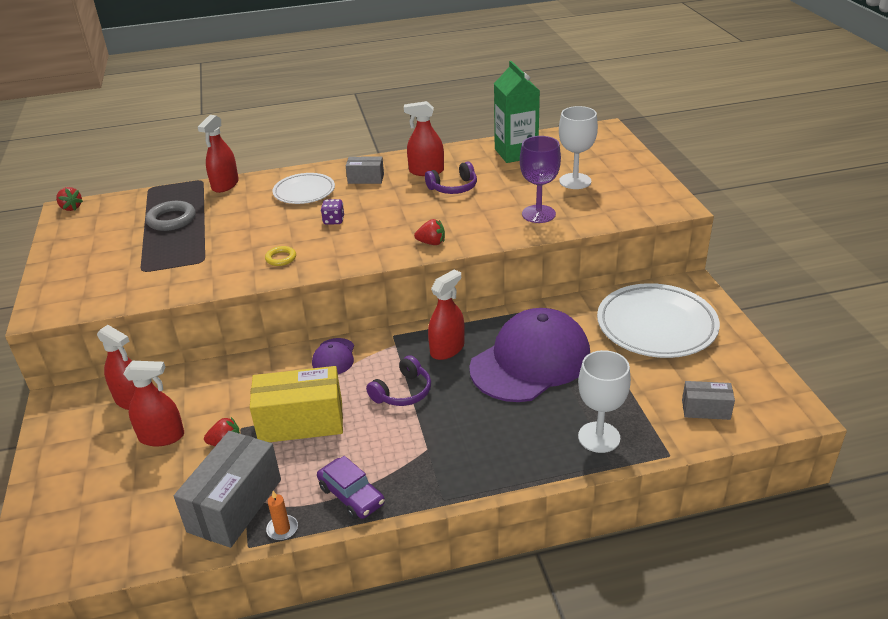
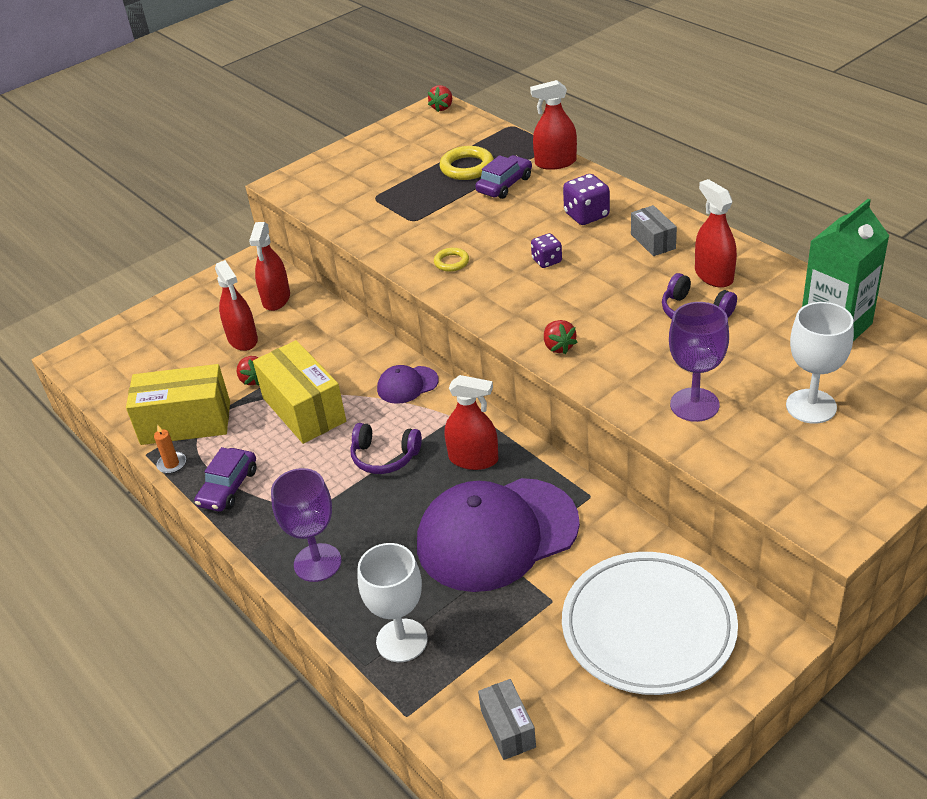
camera: 65 degrees right, 5 degrees up
grey ring [145,201,196,231] -> yellow ring [439,146,494,180]
grey box [174,431,281,548] -> yellow box [126,364,230,445]
white plate [273,173,335,204] -> purple dice [563,174,610,225]
purple cap [469,308,590,402] -> purple cap turned 135 degrees clockwise [417,478,580,592]
none -> purple goblet [271,468,341,582]
none -> purple car [475,155,532,199]

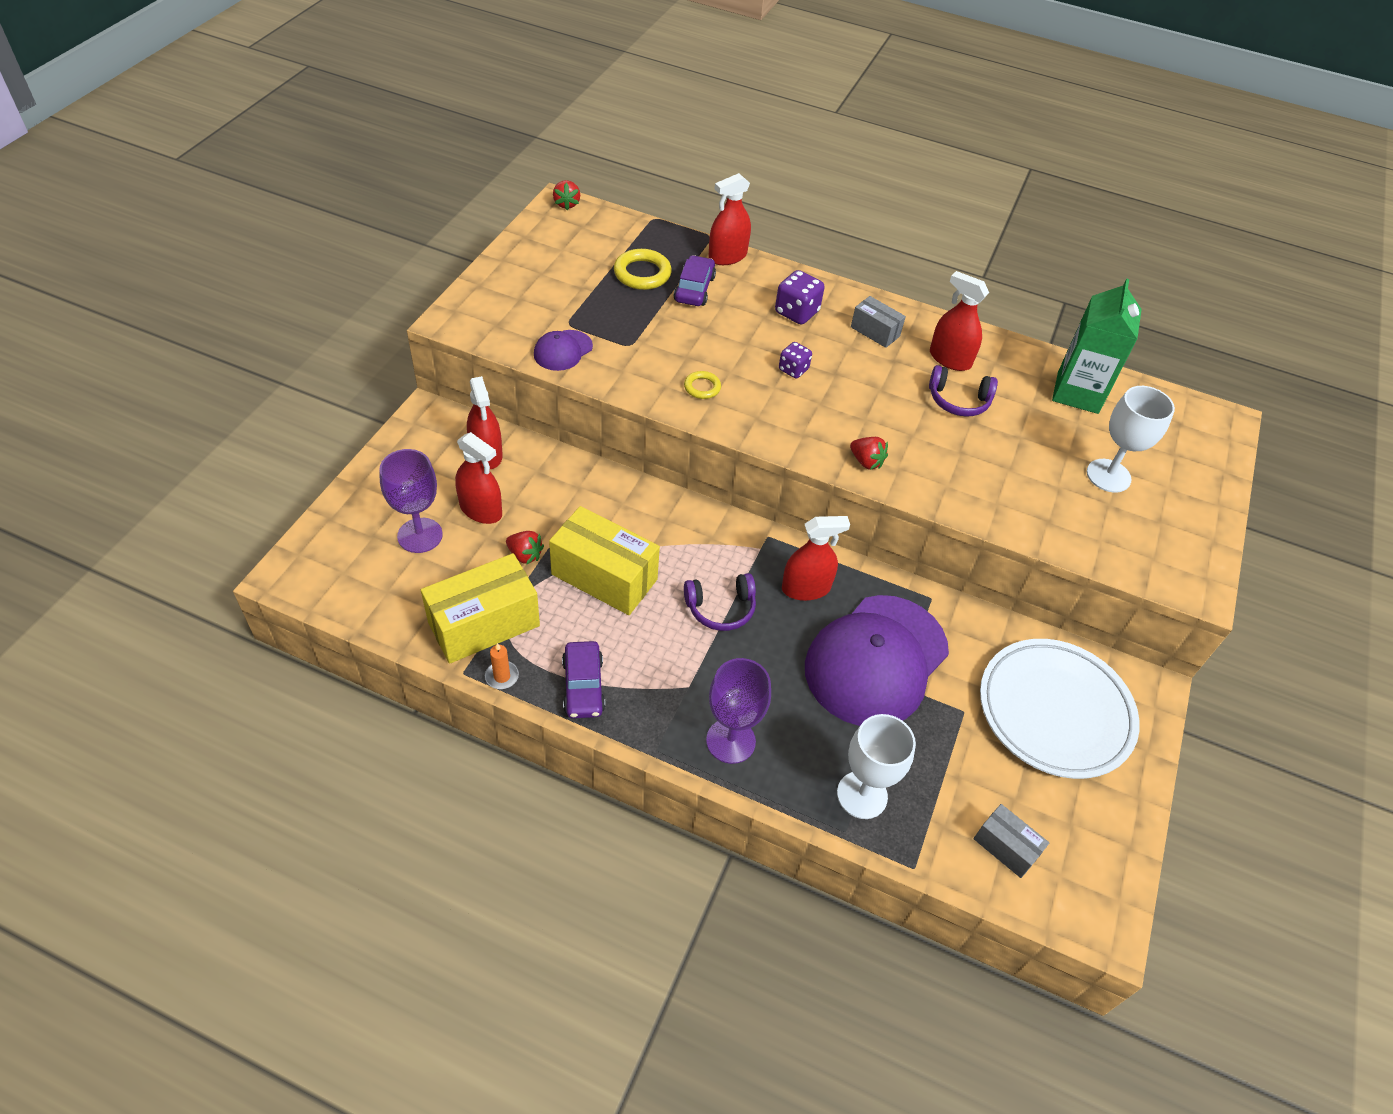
camera: 35 degrees left, 10 degrees up
purple cap [377,365,439,404] -> purple cap moved to [534,330,593,371]
purple goblet [669,302,729,422] -> purple goblet moved to [379,449,443,553]

